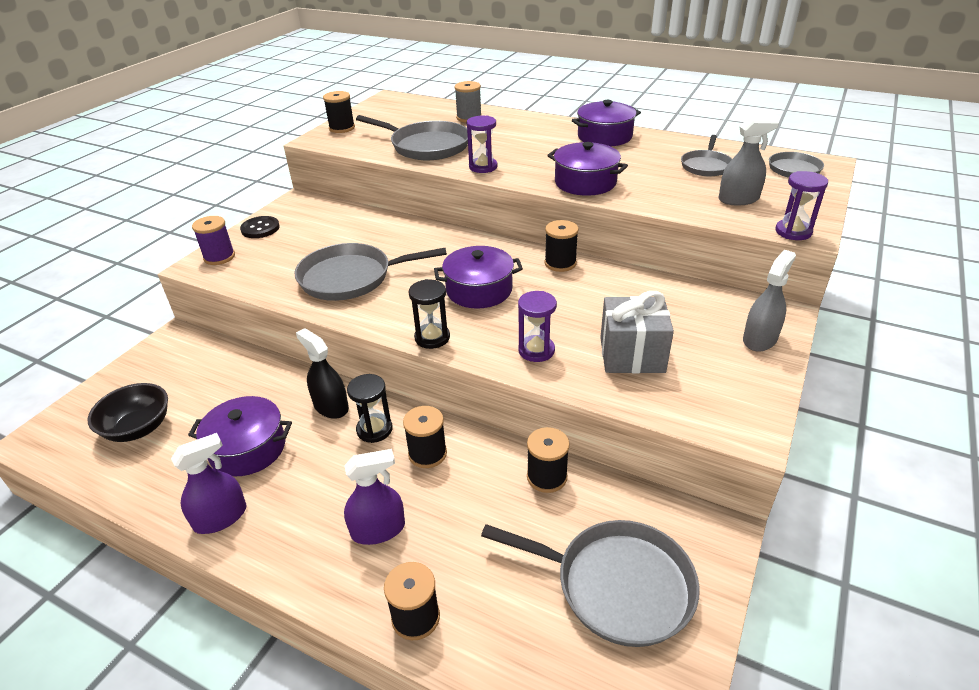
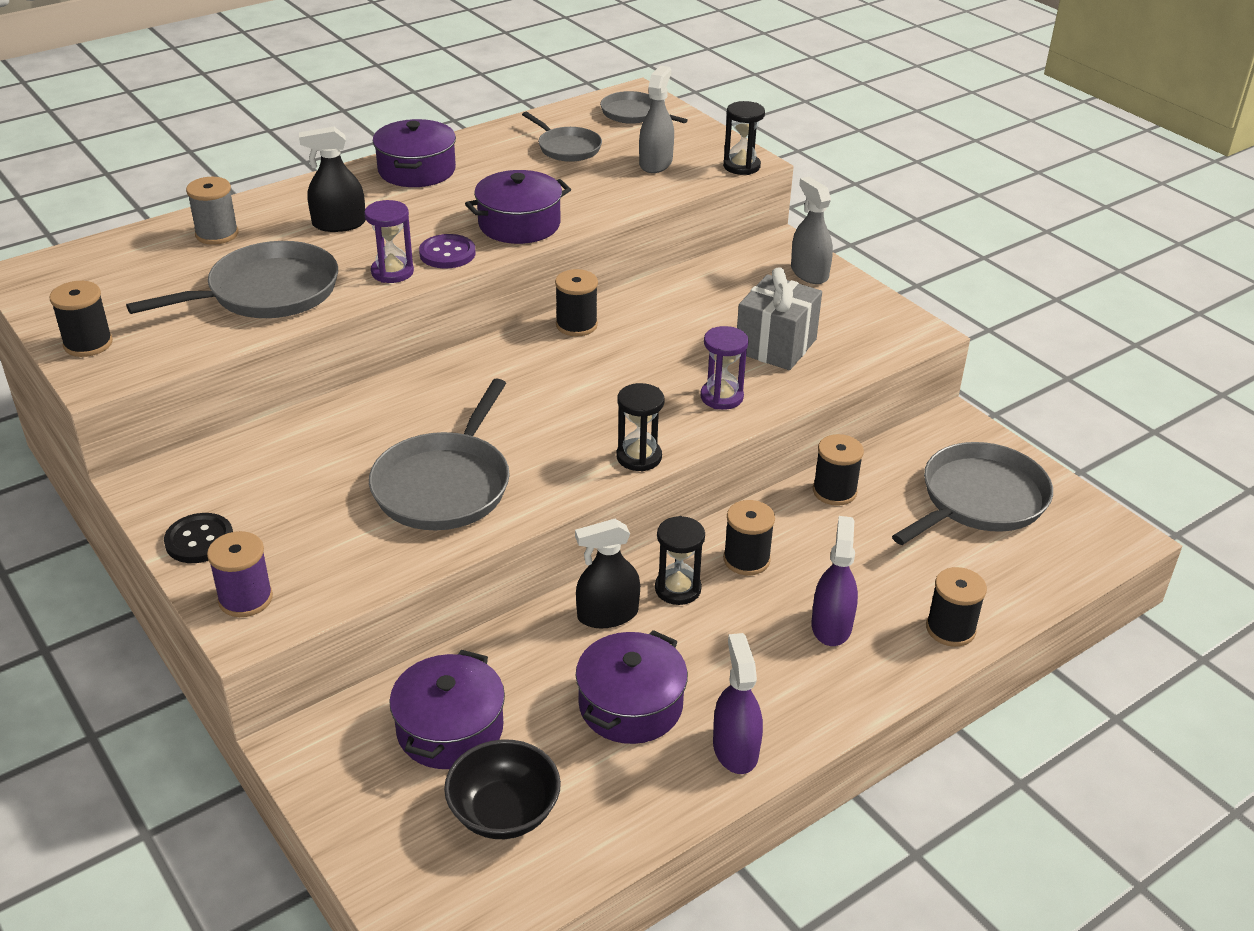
camera: 65 degrees left, 0 degrees up
purple pot [434,246,523,309] -> purple pot moved to [389,650,505,769]
purple hourglass [775,171,828,240] -> black hourglass [723,101,765,175]
none -> black spray bottle [299,127,366,232]
none -> purple button [419,234,476,268]

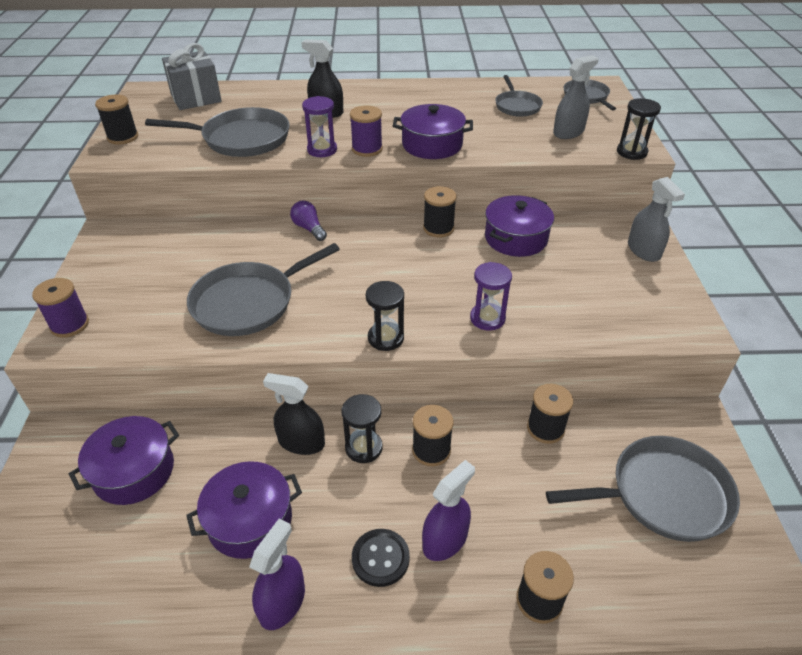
camera: 35 degrees right, 5 degrees up
black button [164,513,233,563] -> black button moved to [352,529,410,587]
grey spool [186,177,238,245] -> none
purple pot [373,119,456,187] -> purple pot moved to [485,195,554,257]
purple button [419,234,476,268] -> purple spool [350,105,383,157]
black bowl [444,740,561,839] -> none
grey gift [737,267,822,370] -> grey gift moved to [162,43,222,110]
grey spray bottle [791,177,833,284] -> grey spray bottle turned 150 degrees clockwise [628,177,685,262]
none -> purple light bulb [290,201,327,241]

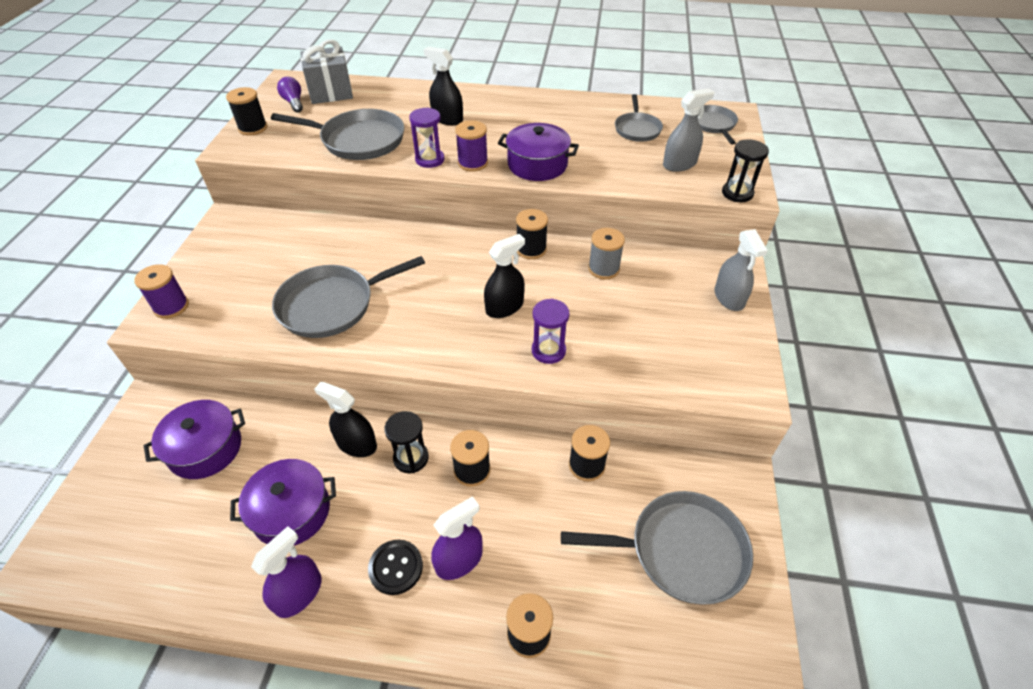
camera: 10 degrees right, 5 degrees up
purple light bulb [290,201,327,241] -> purple light bulb moved to [277,77,303,113]
black hourglass [366,281,404,351] -> none
purple pot [485,195,554,257] -> grey spool [588,228,625,280]
none -> black spray bottle [484,234,525,318]

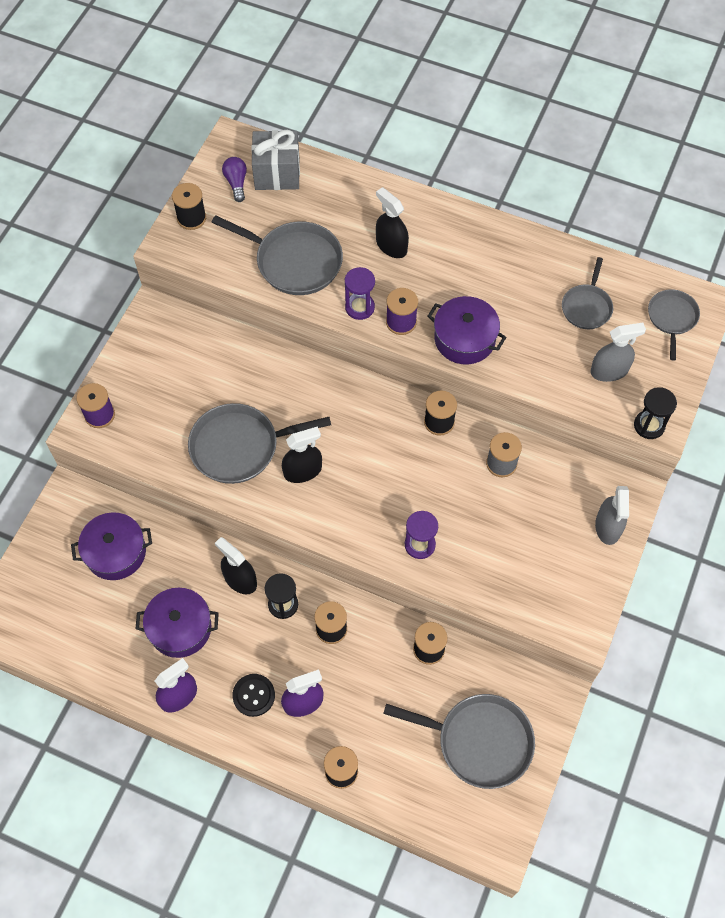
camera: 15 degrees right, 15 degrees up
black spray bottle [484,234,525,318] -> black spray bottle moved to [282,426,322,483]

